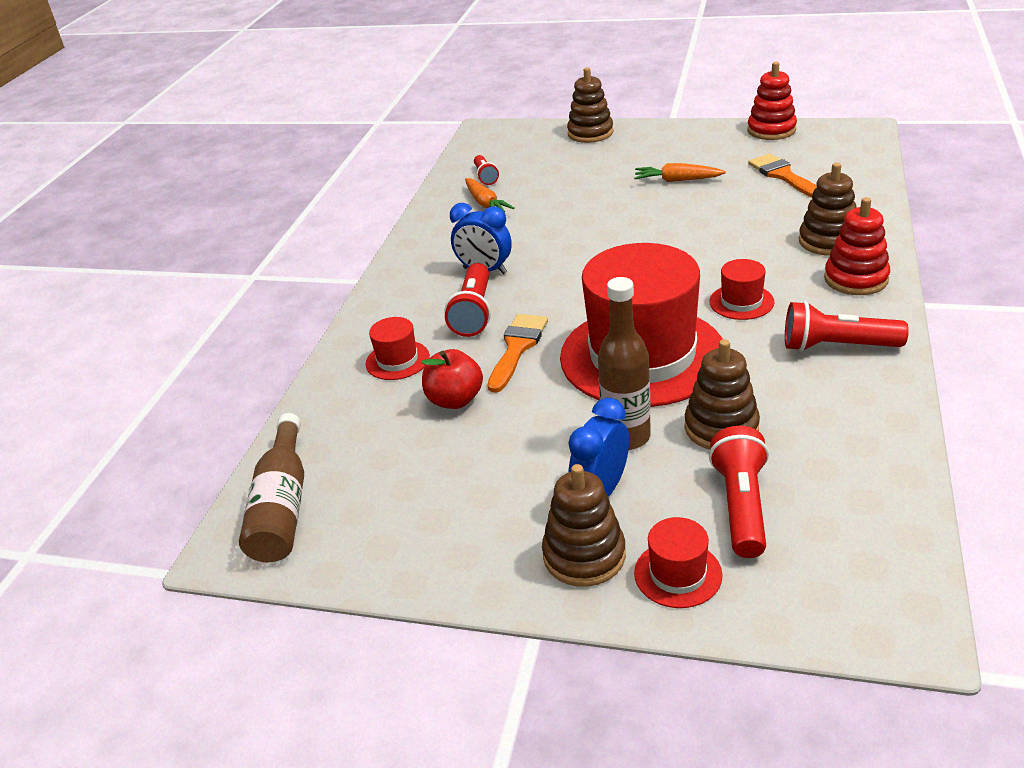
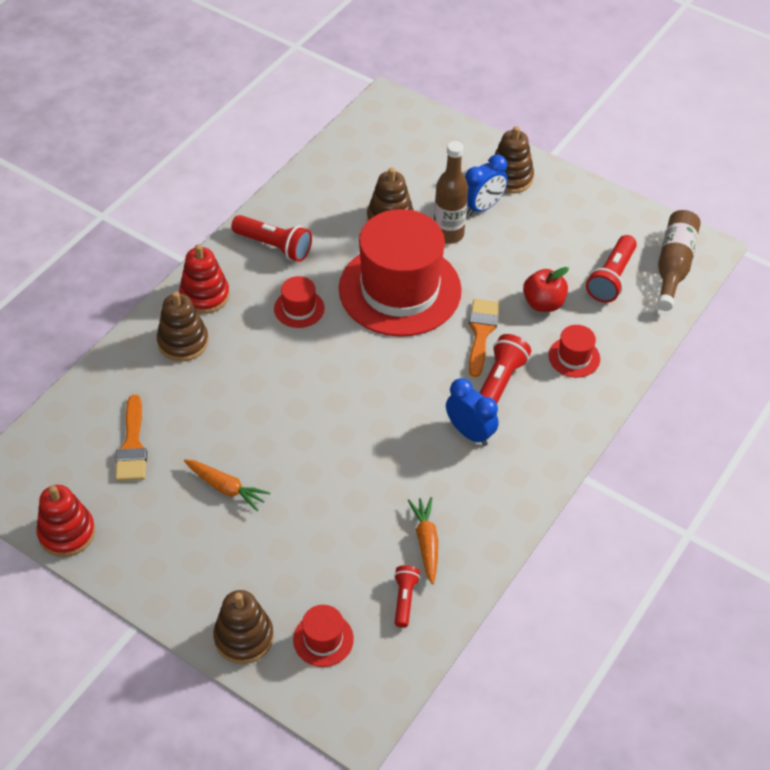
camera: 165 degrees left, 15 degrees up
orange brush [488,314,548,393] -> orange brush turned 150 degrees clockwise [469,299,500,377]
red hat [634,517,723,608] -> red hat moved to [293,605,354,667]
red flashlight [709,426,769,558] -> red flashlight moved to [586,235,637,303]

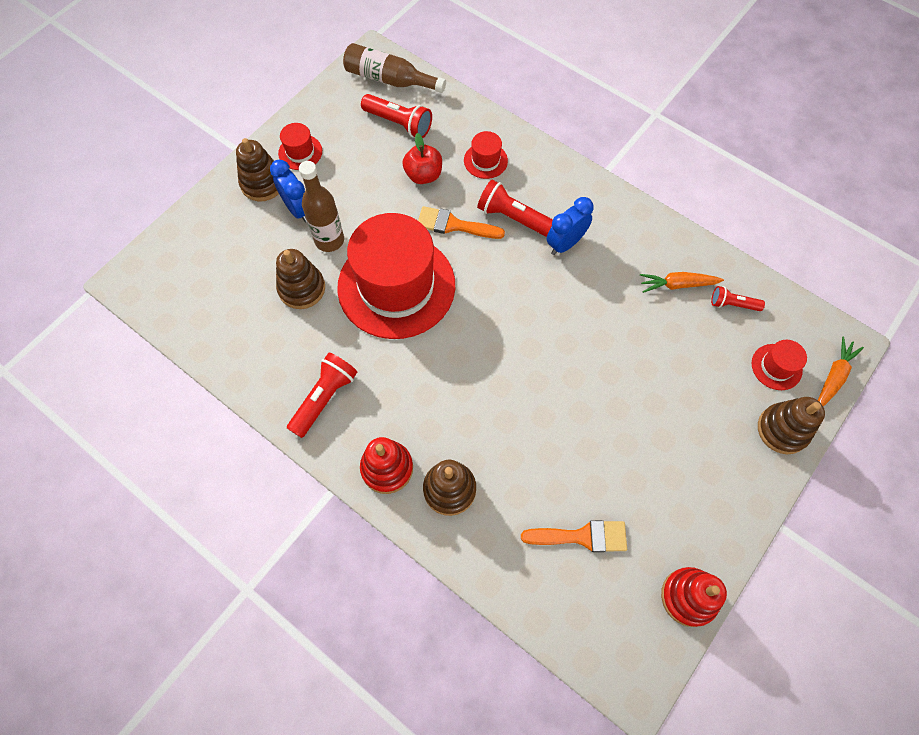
camera: 85 degrees left, 15 degrees up
orange carrot [184,459,270,511] -> orange carrot moved to [818,337,864,406]
red hat [274,276,325,328] -> red hat moved to [278,123,322,170]

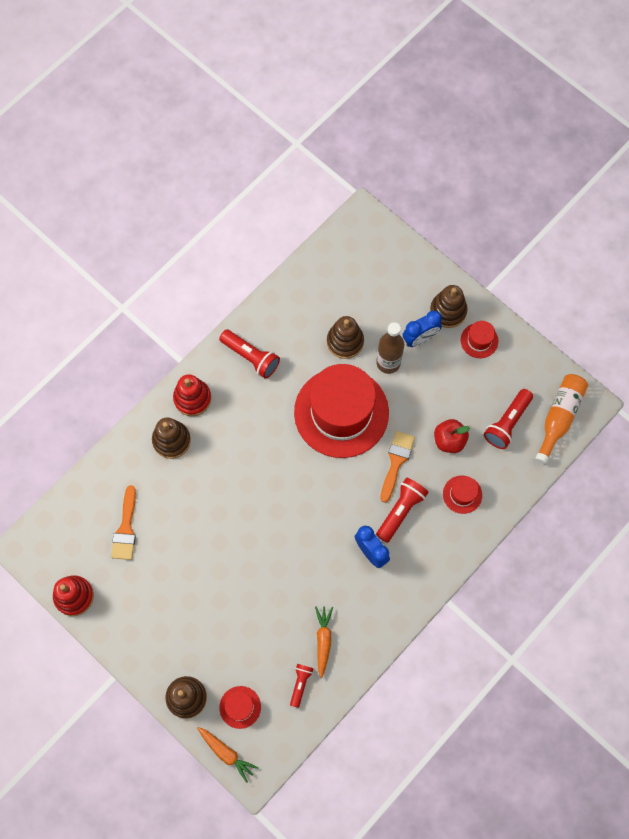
camera: 95 degrees right, 5 degrees up
brown bottle [343,43,446,93] -> orange bottle [535,374,588,464]

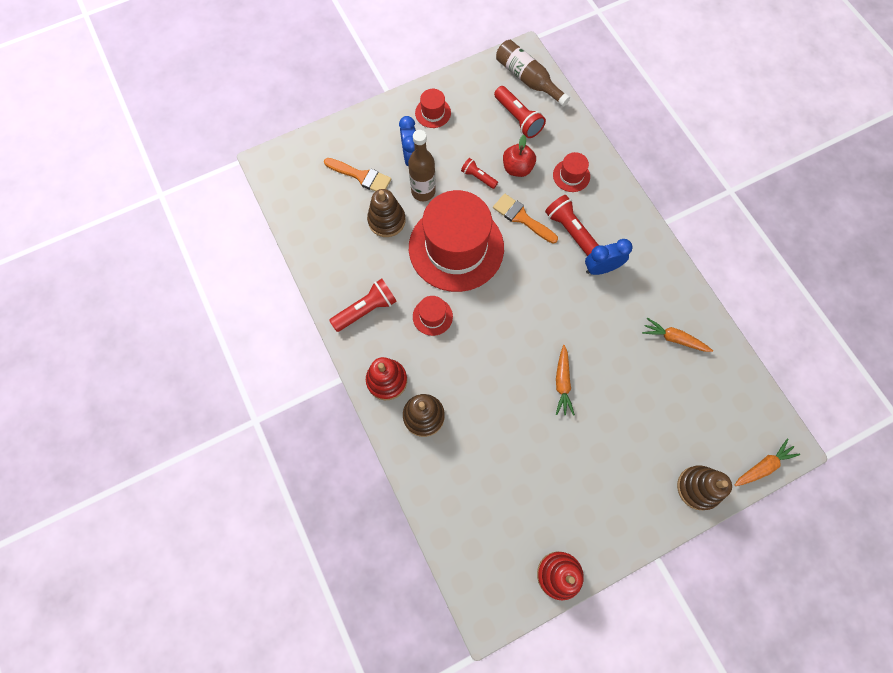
camera: 70 degrees left, 0 degrees up
orange brush [111,485,136,560] -> orange brush moved to [324,158,391,191]
red hat [219,686,261,729] -> red hat moved to [413,296,453,336]
red flashlight [290,664,314,708] -> red flashlight moved to [461,158,498,189]
brown stacking toy [430,285,468,328] -> none
orange bottle [535,374,588,464] -> brown bottle [496,40,570,107]
none -> orange carrot [556,345,575,416]

